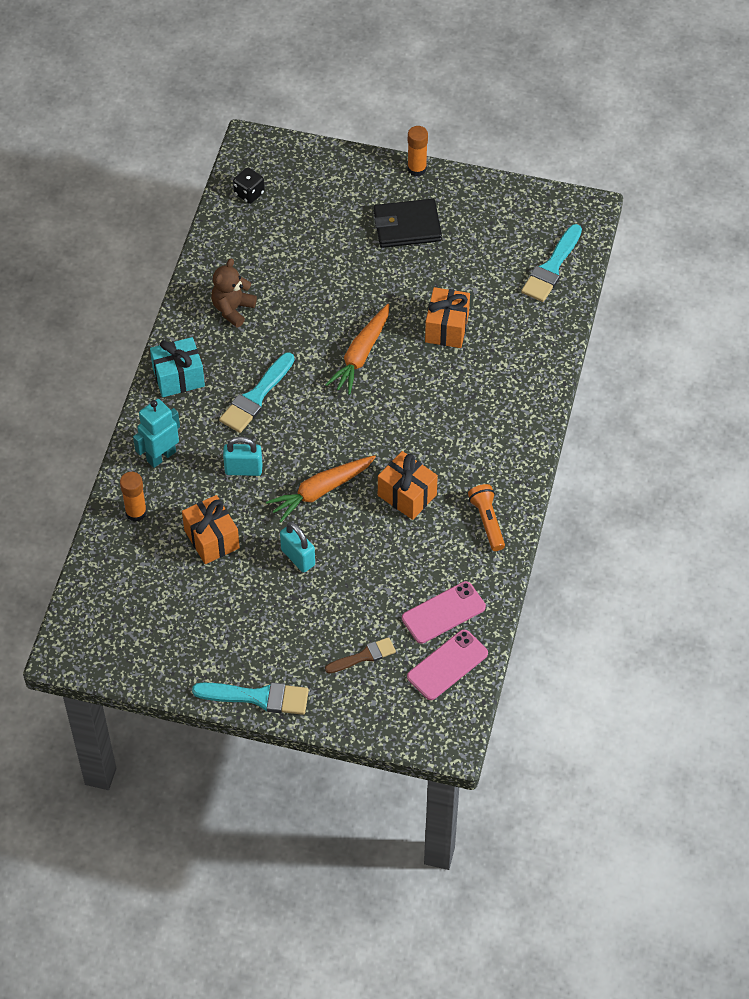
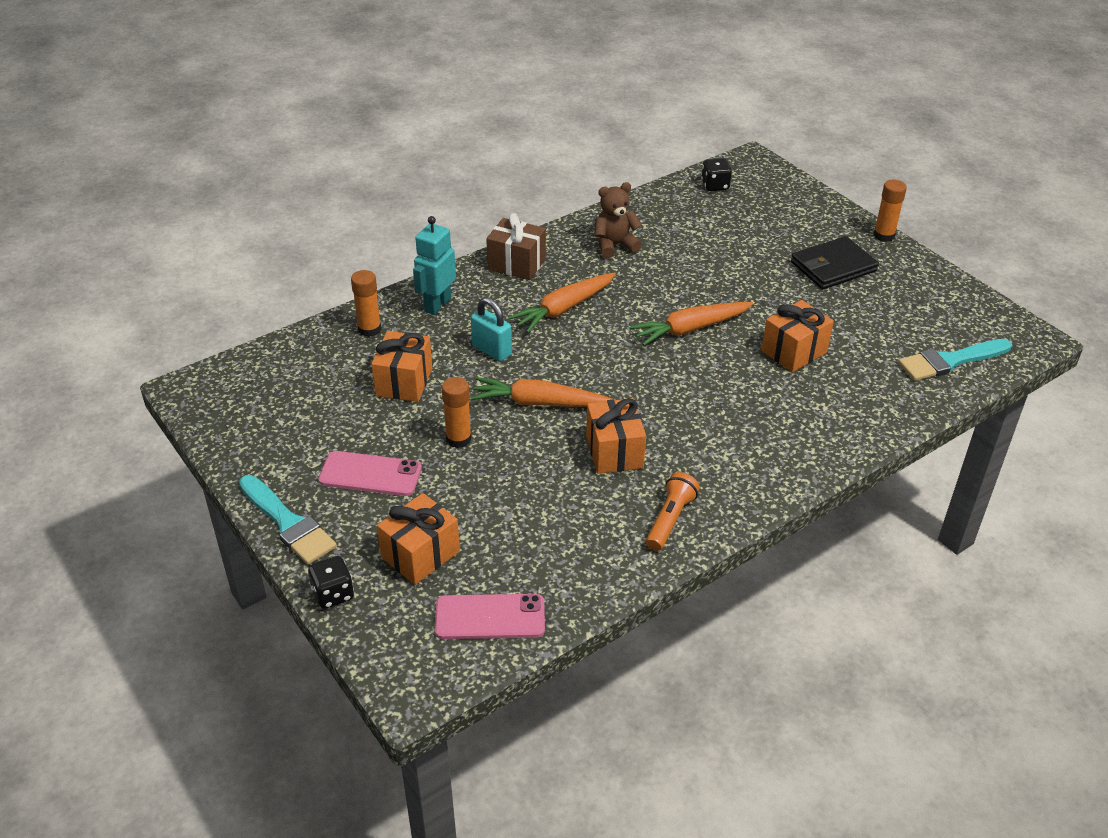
camera: 40 degrees right, 15 degrees down
turquoise robot [133,399,180,468] -> turquoise robot turned 60 degrees counterclockwise [413,216,456,315]
turquoise gift [150,337,205,397] -> brown gift [486,213,546,280]
turquoise brush [219,352,295,433] -> orange carrot [508,272,616,333]
turquoise padlock [280,522,315,572] -> orange glue stick [442,377,472,448]
brown brush [325,637,396,674] -> orange gift [377,493,460,585]
black wallet [374,199,442,248] -> black wallet turned 60 degrees counterclockwise [791,236,879,289]
pink phone [402,581,486,644] -> pink phone moved to [318,451,422,496]
none -> black dice [308,556,354,609]

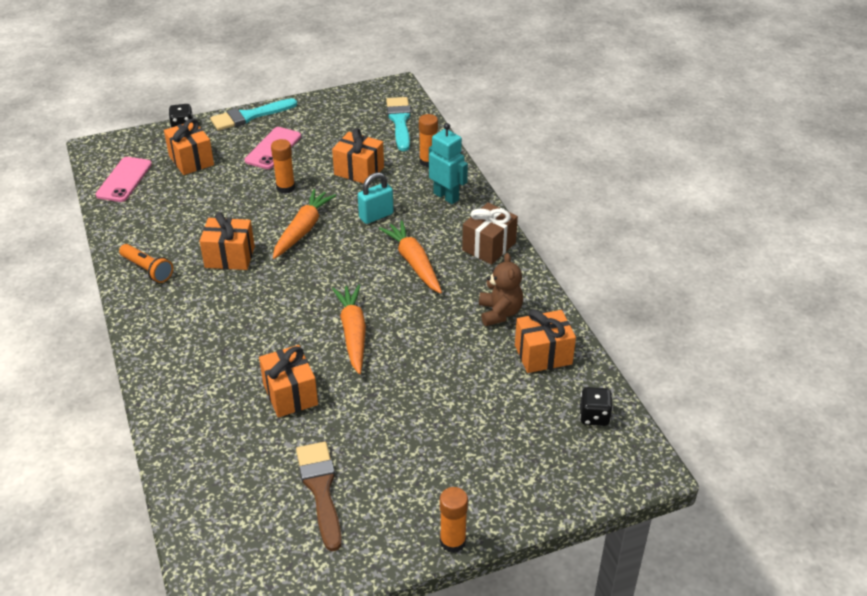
camera: 105 degrees right, 0 degrees up
black wallet [791,236,879,289] -> none
turquoise brush [898,339,1012,381] -> turquoise brush moved to [386,97,411,151]
none -> brown brush [296,442,342,551]
none -> orange gift [515,309,576,373]

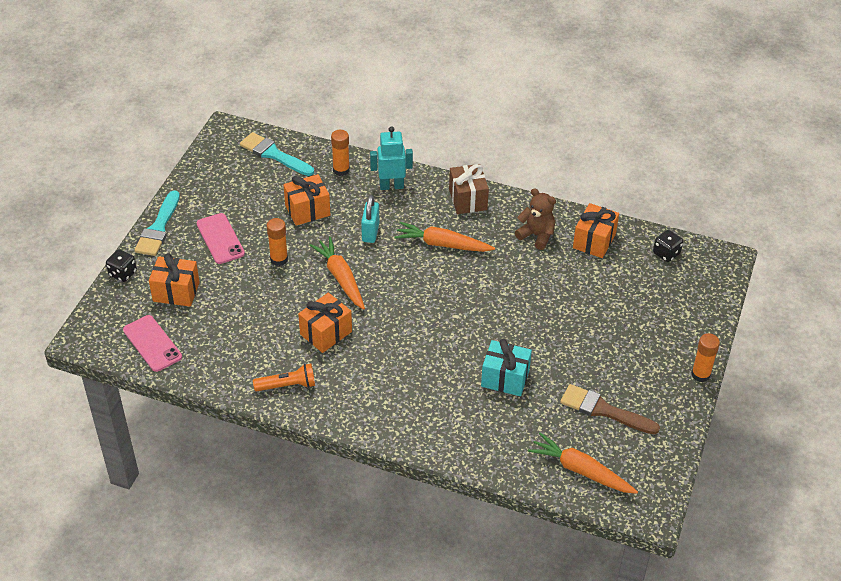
camera: 50 degrees left, 5 degrees up
orange gift [259,345,318,418] -> turquoise gift [481,339,532,396]
orange carrot [332,285,366,374] -> orange carrot moved to [528,432,638,494]

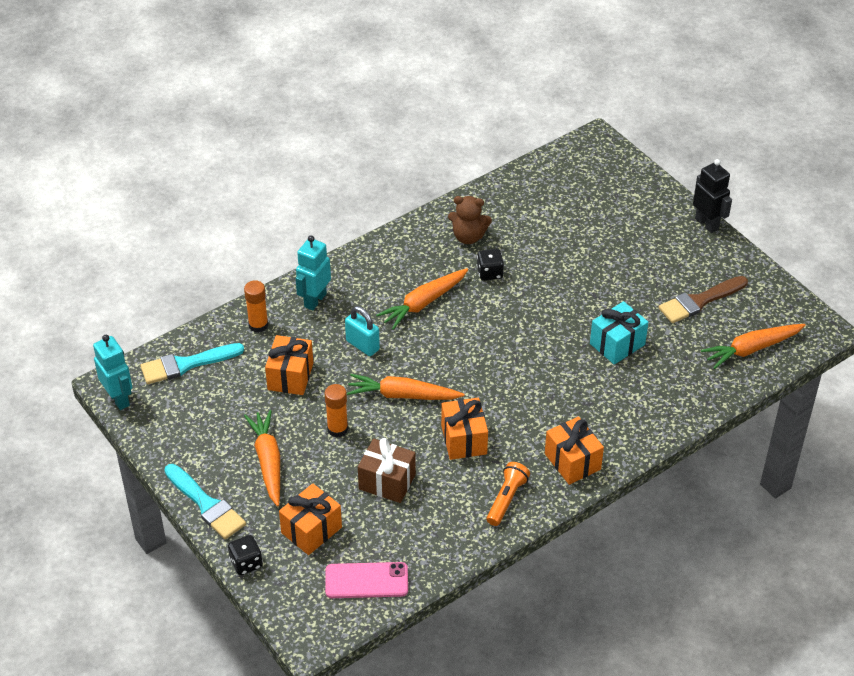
camera: 55 degrees left, 0 degrees up
pink phone [196,213,245,264] -> orange carrot [244,410,280,507]
brown gift [449,164,489,214] -> brown gift moved to [358,438,416,503]
brown teddy bear [515,188,556,250] -> brown teddy bear turned 150 degrees counterclockwise [448,196,492,244]
orange gift [573,203,619,258] -> orange gift moved to [545,416,604,485]
black dice [653,230,683,262] -> black dice moved to [476,249,504,281]
orange glue stick [691,333,720,382] -> black robot [693,159,732,233]
none -> turquoise robot [93,335,132,410]

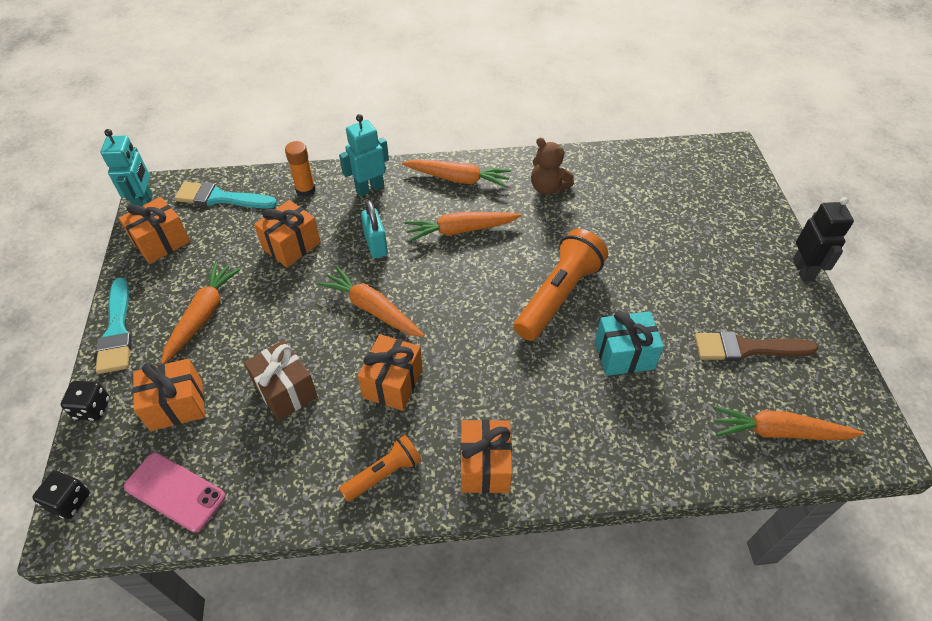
camera: 30 degrees right, 5 degrees up
orange glue stick [325,384,348,438] -> none
black dice [476,249,504,281] -> black dice moved to [32,471,90,519]
none -> orange gift [119,197,190,264]
none -> orange carrot [402,160,511,188]
none -> orange flashlight [514,229,608,341]

